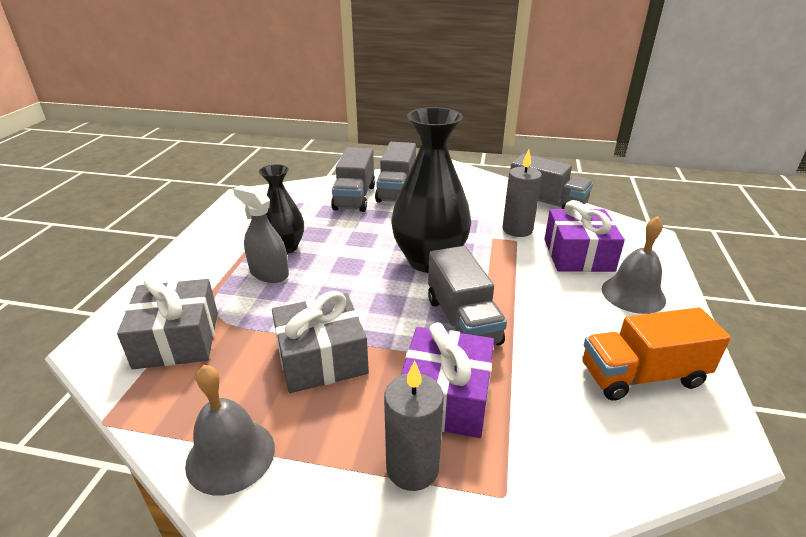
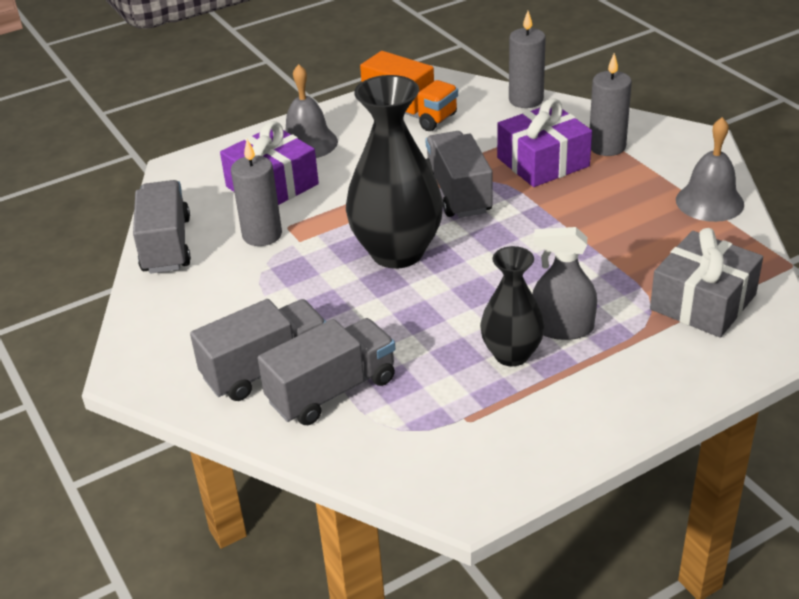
camera: 130 degrees left, 5 degrees up
grey spray bottle [233,185,289,283] -> grey spray bottle turned 105 degrees clockwise [532,227,597,340]
grey gift [272,291,369,393] -> none
grey truck [428,246,507,345] -> grey truck turned 45 degrees counterclockwise [426,131,493,218]
none -> grey candle [509,11,546,108]

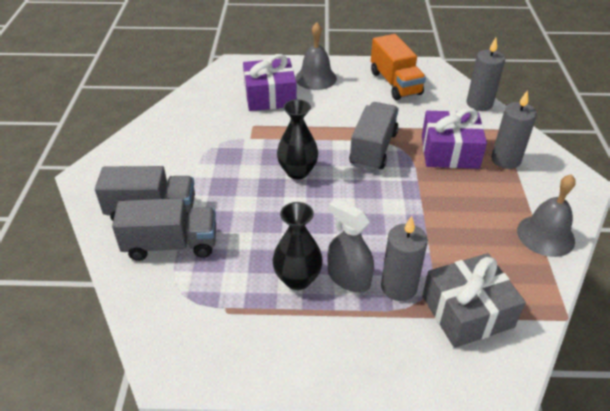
camera: 30 degrees right, 5 degrees up
grey truck [133,180,191,274] -> none
grey candle [231,139,282,246] -> grey candle moved to [381,216,428,301]
black vase [346,75,443,269] -> black vase [277,99,318,179], size x0.59

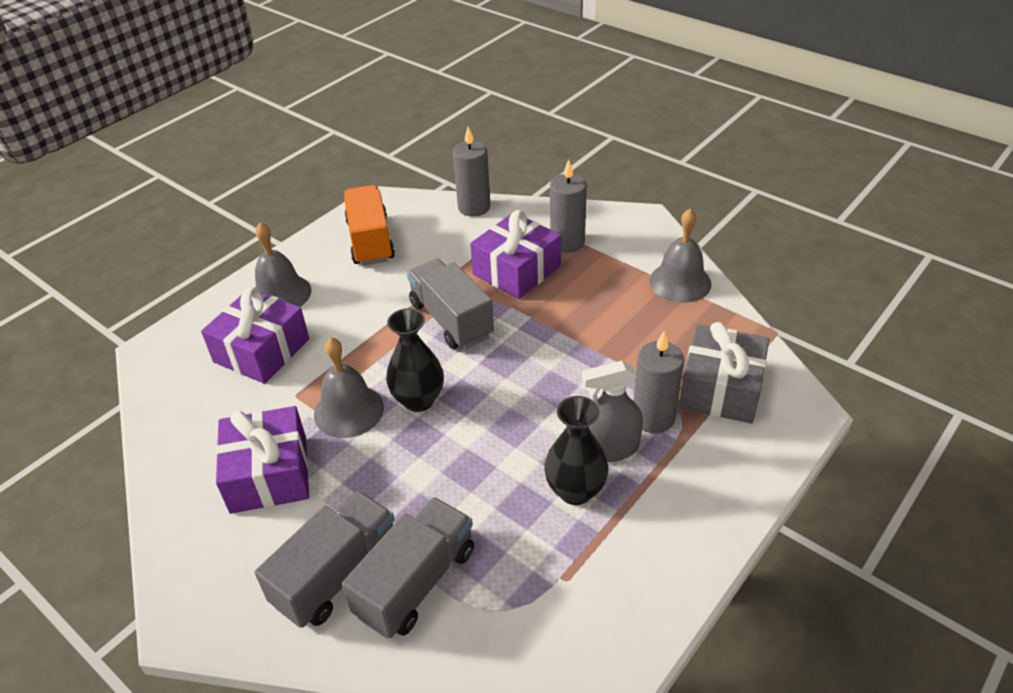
camera: 50 degrees left, 0 degrees up
orange truck [371,34,426,100] -> orange truck turned 120 degrees counterclockwise [344,185,395,266]
none -> purple gift [216,406,309,514]
none -> grey bell [314,337,384,438]

